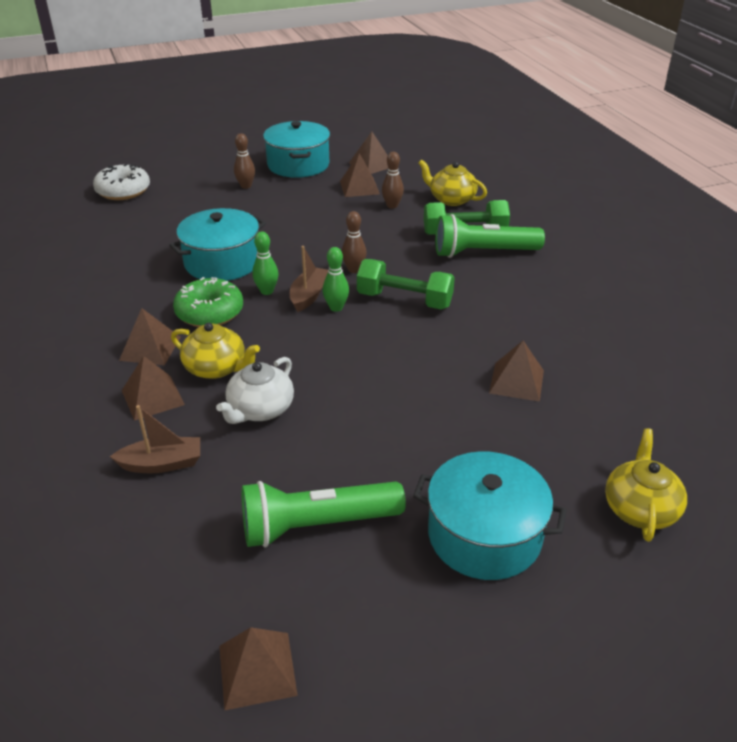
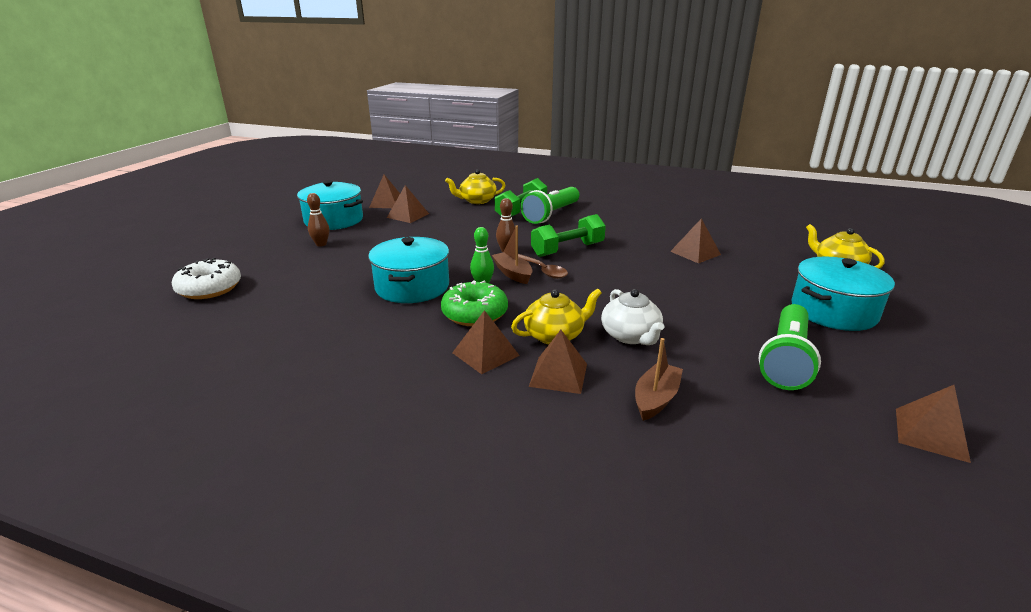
camera: 50 degrees left, 10 degrees down
green bowling pin [322,247,349,312] -> brown spoon [518,254,568,279]
brown bowling pin [382,152,404,208] -> none

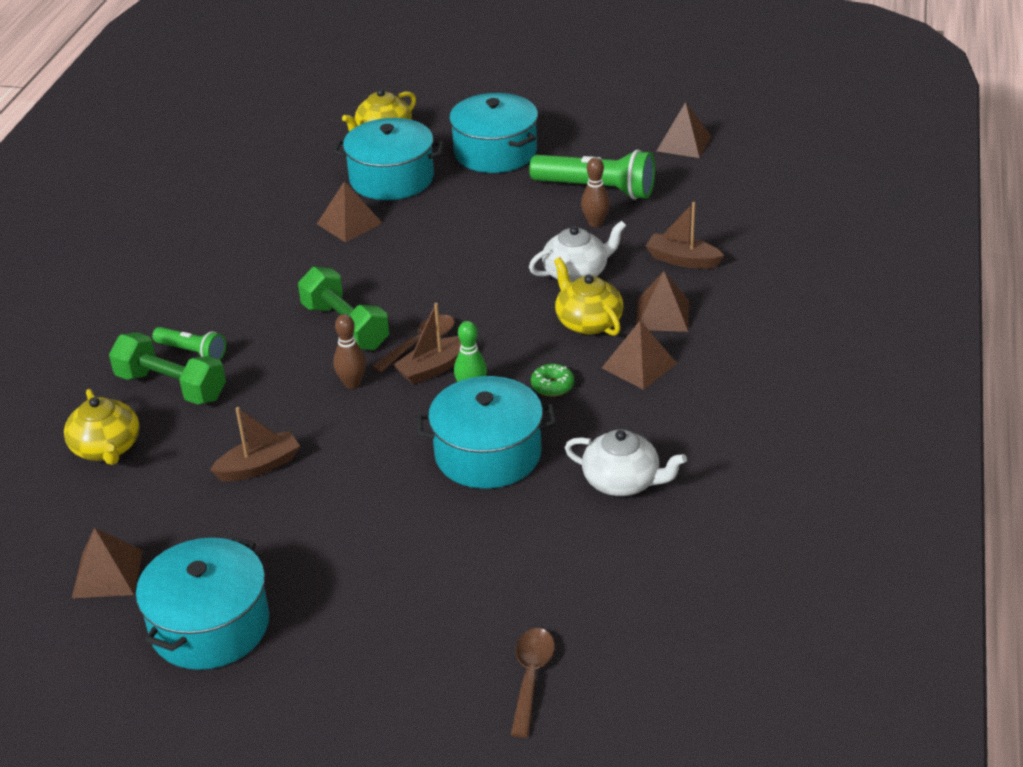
camera: 95 degrees left, 10 degrees up
white donut [172,258,241,299] -> brown spoon [511,628,555,738]
brown bowling pin [307,193,329,247] -> brown bowling pin moved to [581,157,610,227]
brown pyramid [387,185,429,223] -> none
green donut [441,280,508,326] -> green donut [531,364,574,397], size x0.52
green flashlight [520,187,579,224] -> green flashlight [152,327,226,360], size x0.56
none -> brown boat [210,407,300,481]
none -> turquoise pot [333,118,444,200]
none -> white teapot [565,429,687,496]

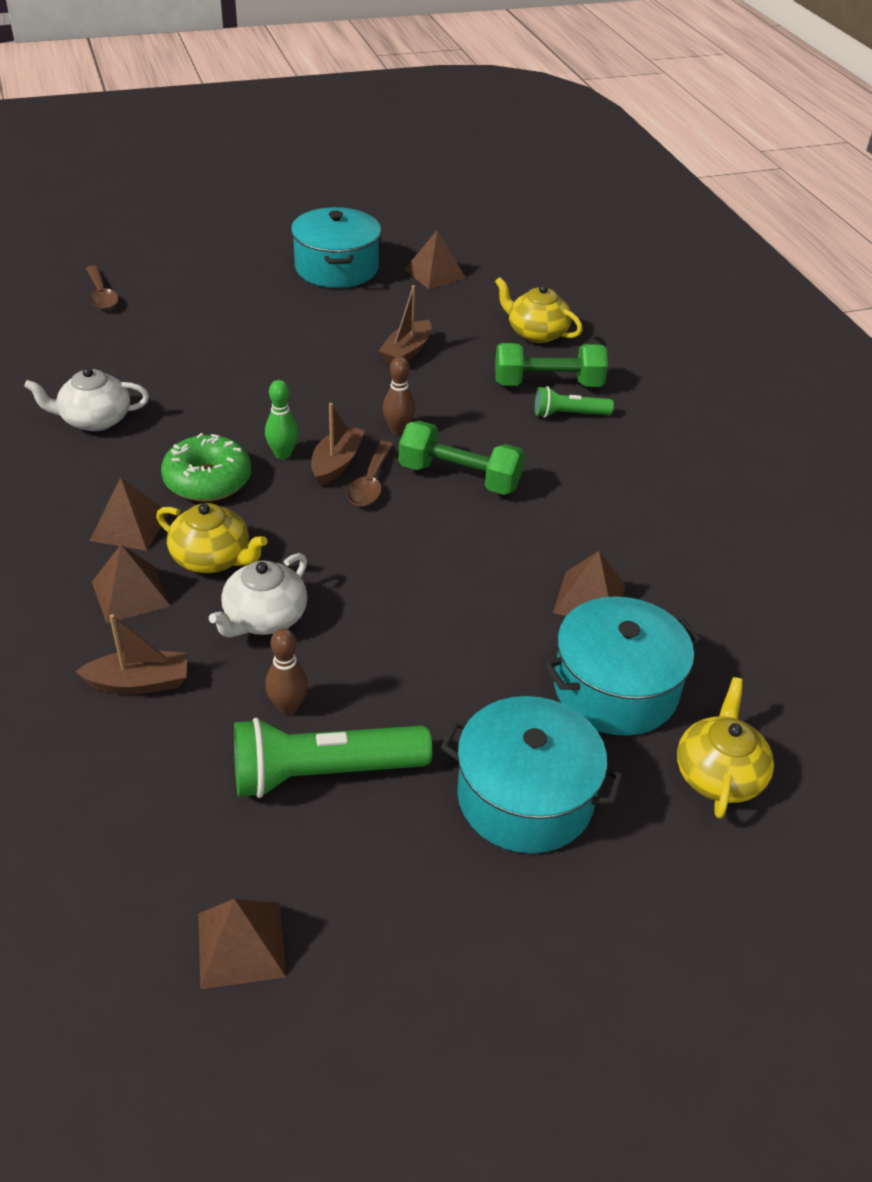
camera: 145 degrees right, 5 degrees up
turquoise pot [417,376,556,489] -> none
green donut [531,364,574,397] -> green donut [161,433,251,502], size x1.93

